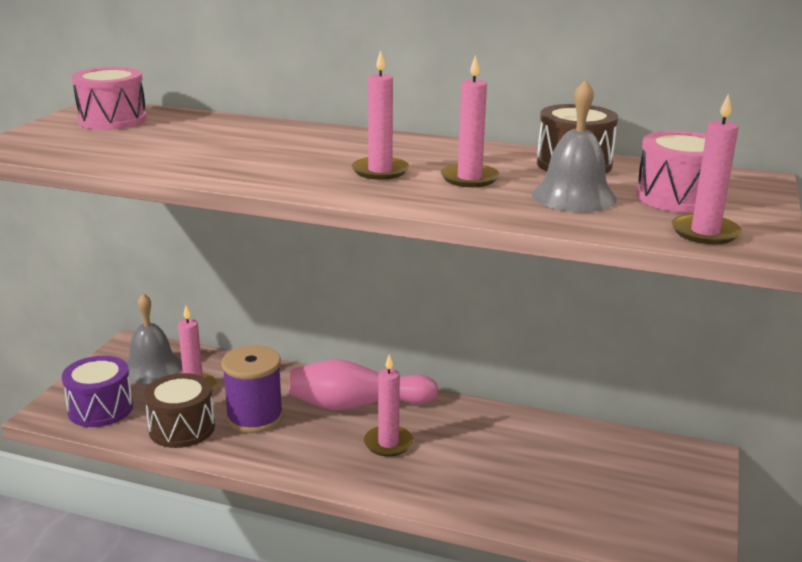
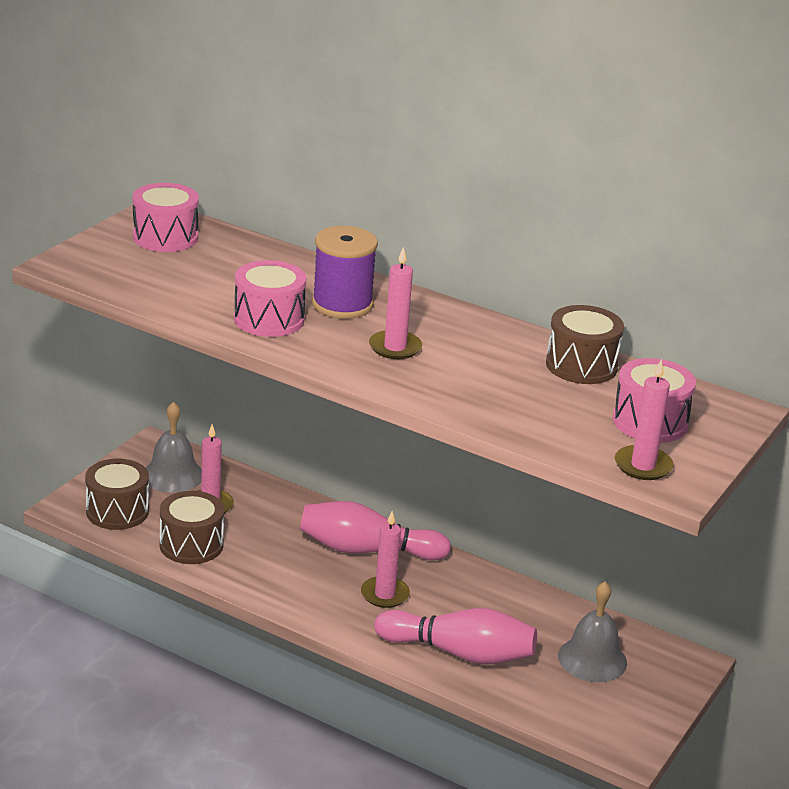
camera: 10 degrees right, 5 degrees up
purple drum [62,356,133,427] -> brown drum [85,459,149,530]
purple spool [221,345,283,433] -> purple spool moved to [312,226,378,319]
pink candle [441,55,499,187] -> none
grey bell [532,79,617,212] -> grey bell moved to [558,581,627,682]
none -> pink drum [234,260,306,337]
none -> pink bowling pin [374,608,537,664]

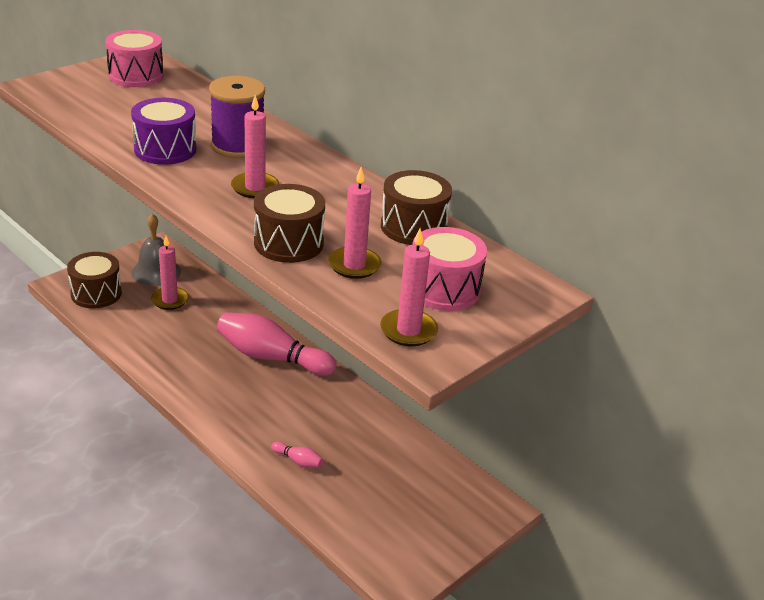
camera: 15 degrees right, 5 degrees up
brown drum [160,491,224,564] -> brown drum moved to [254,184,325,263]
pink drum [234,260,306,337] -> purple drum [131,98,197,165]
pink candle [361,511,410,608] -> pink candle moved to [328,167,381,279]
pink bowling pin [374,608,537,664] -> pink bowling pin [271,442,324,468], size x0.41
grey bell [558,581,627,682] -> none

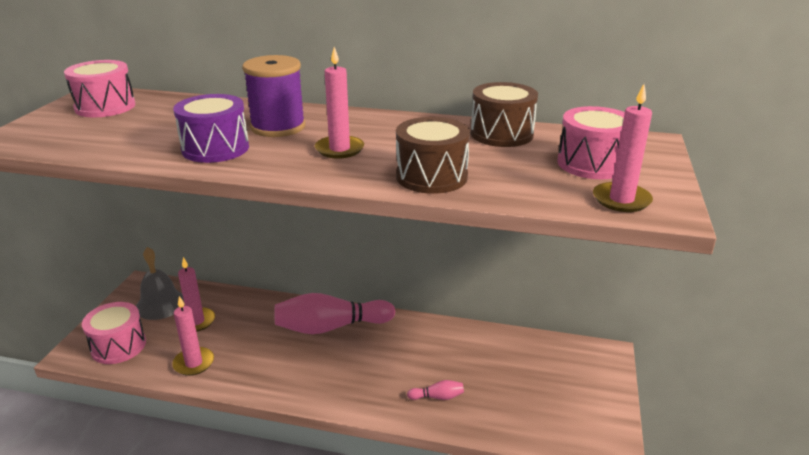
camera: 30 degrees left, 5 degrees down
brown drum [67,252,122,309] -> pink drum [82,302,146,364]
pink candle [328,167,381,279] -> pink candle moved to [172,296,214,376]

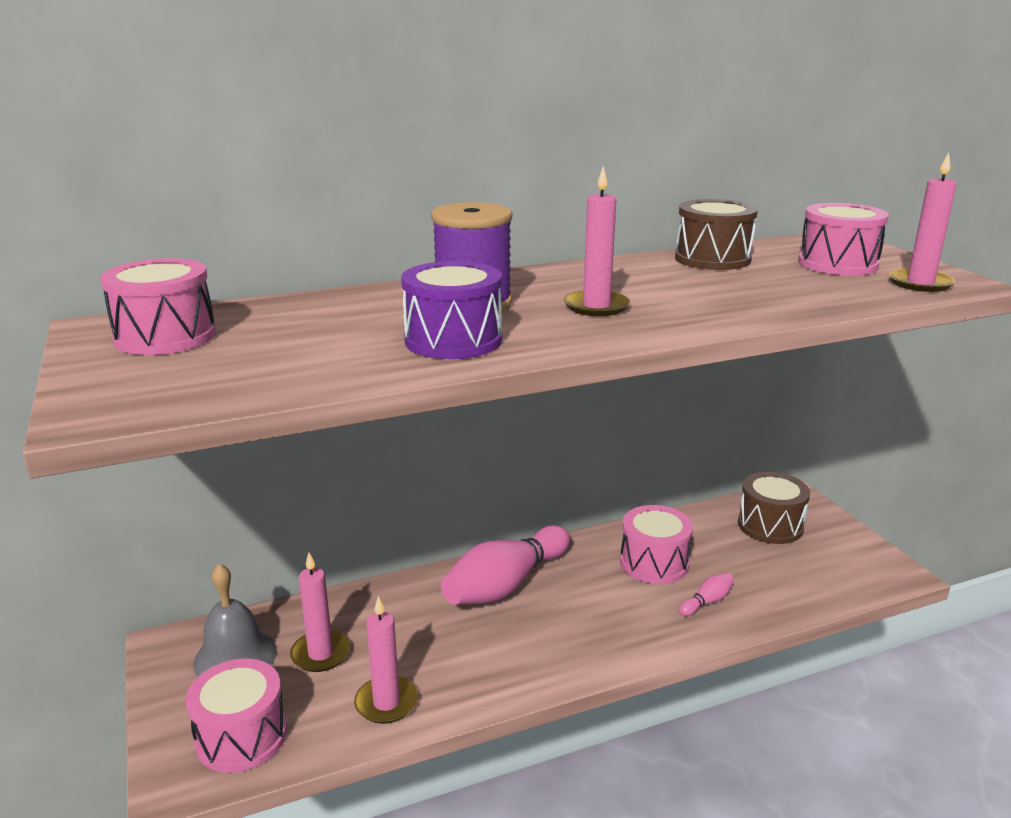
camera: 35 degrees left, 5 degrees down
brown drum [396,117,470,194] -> brown drum moved to [738,472,810,544]
none -> pink drum [620,505,693,584]

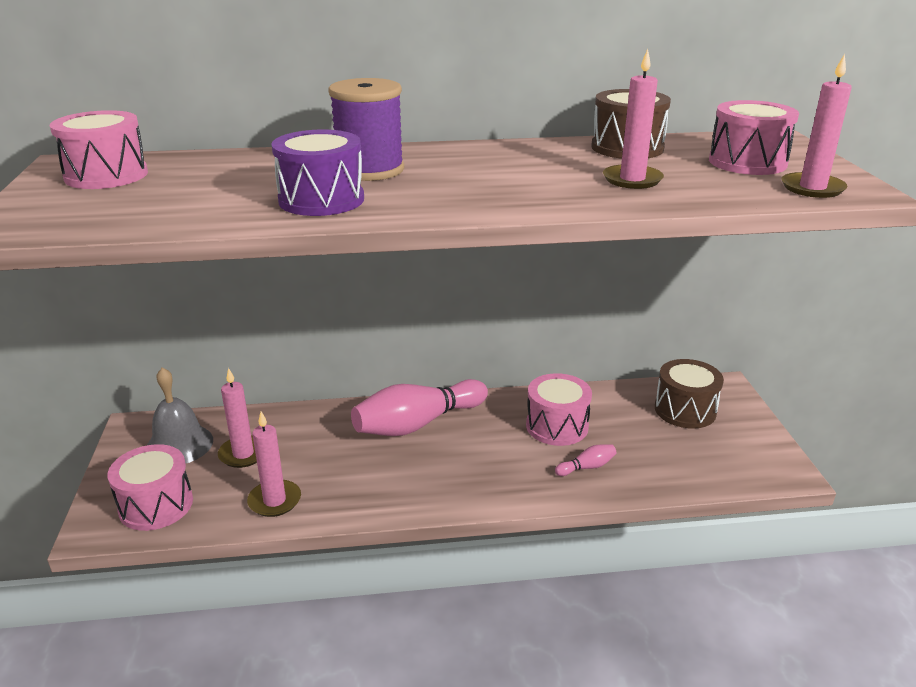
camera: 15 degrees right, 5 degrees up
pink candle [564,166,630,316] -> pink candle moved to [603,49,664,189]

